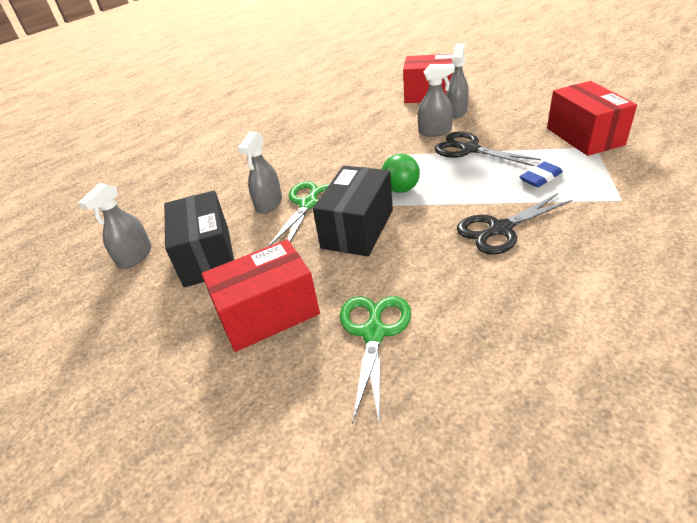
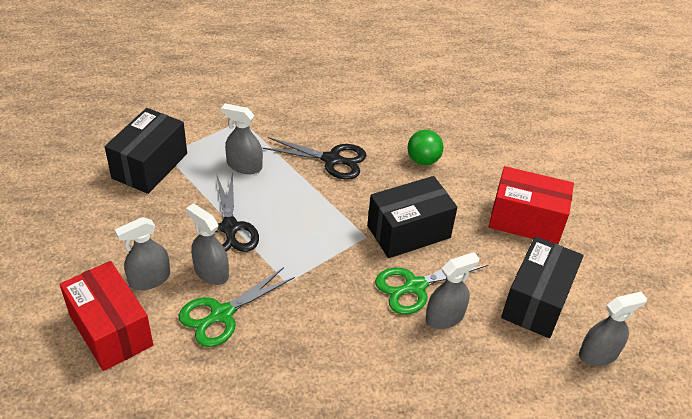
camera: 145 degrees left, 5 degrees up
green scissors [340,296,411,427] -> green scissors moved to [179,267,295,347]
green ball [382,154,420,193] -> green ball moved to [408,130,444,165]
blue eraser [519,162,563,187] -> grey spray bottle [221,104,263,174]
red box [547,81,637,156] -> black box [105,108,187,194]

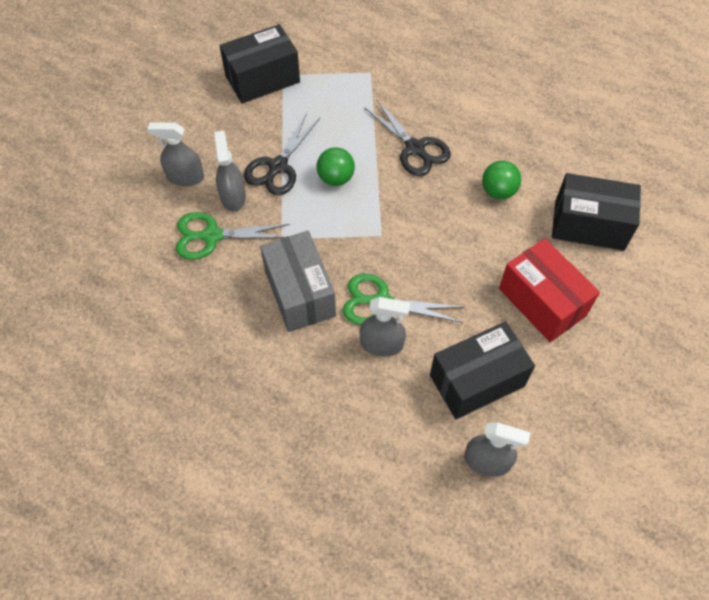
camera: 40 degrees right, 15 degrees up
red box [60,261,153,371] -> none
grey spray bottle [221,104,263,174] -> none
black box [367,176,457,258] -> black box moved to [552,173,641,251]
none -> grey box [260,231,336,332]
none -> green ball [317,147,355,186]

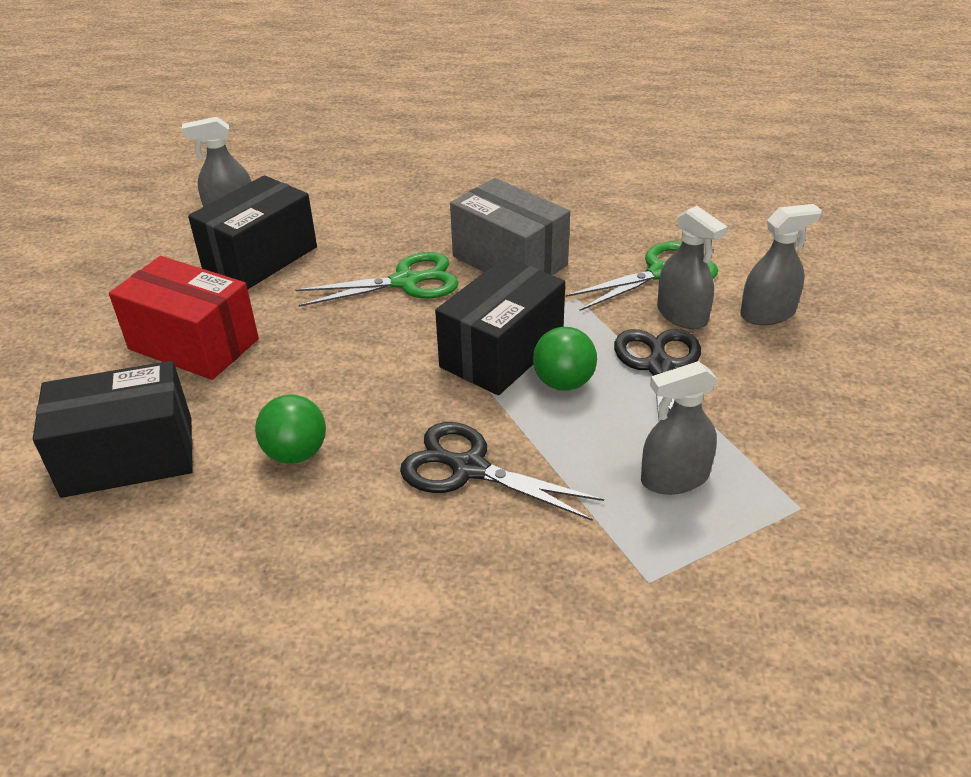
camera: 155 degrees right, 20 degrees down
black box [220,24,300,104] -> black box moved to [435,257,565,395]
grey spray bottle [360,297,410,357] -> grey spray bottle moved to [641,361,718,495]

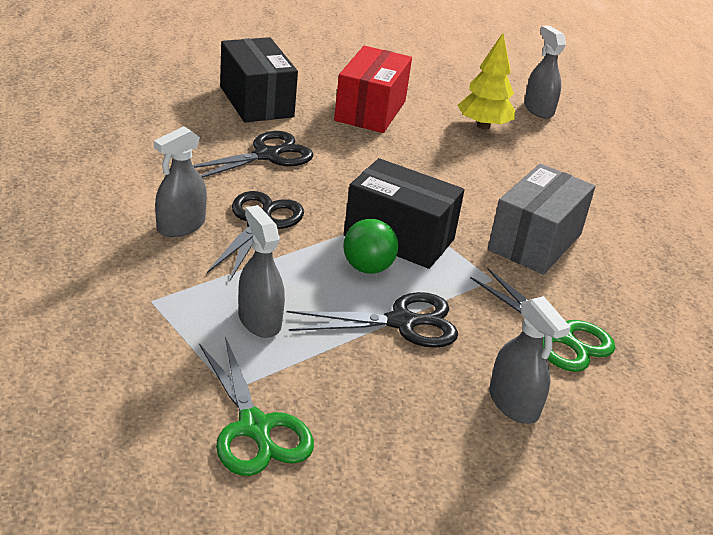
camera: 75 degrees right, 5 degrees down
black box [188,175,317,289] -> yellow tree [458,33,515,130]
green ball [255,394,326,464] -> black scissors [193,131,313,178]
green scissors [295,252,459,307] -> green scissors moved to [199,336,314,476]
grey spray bottle [657,206,727,329] -> grey spray bottle moved to [154,126,207,237]

